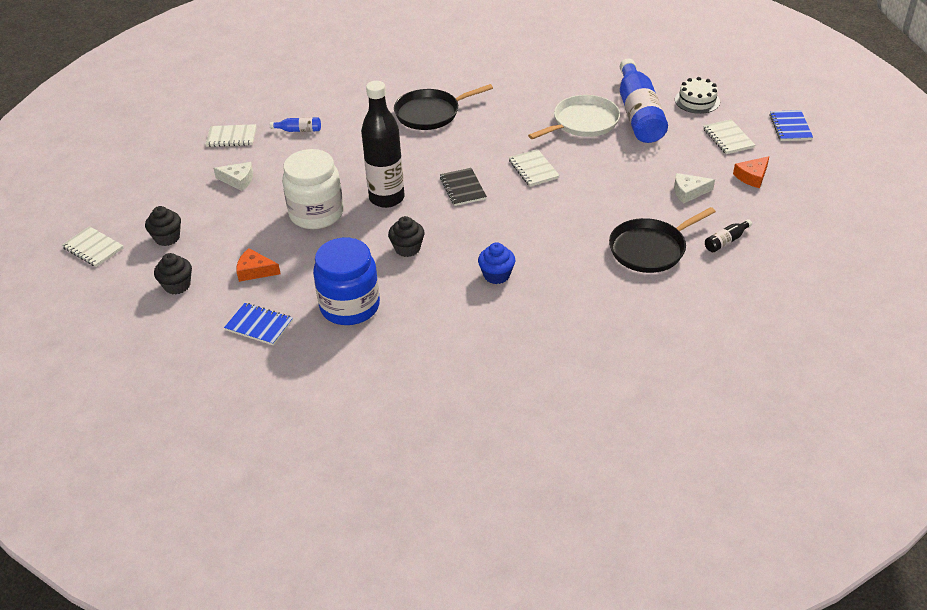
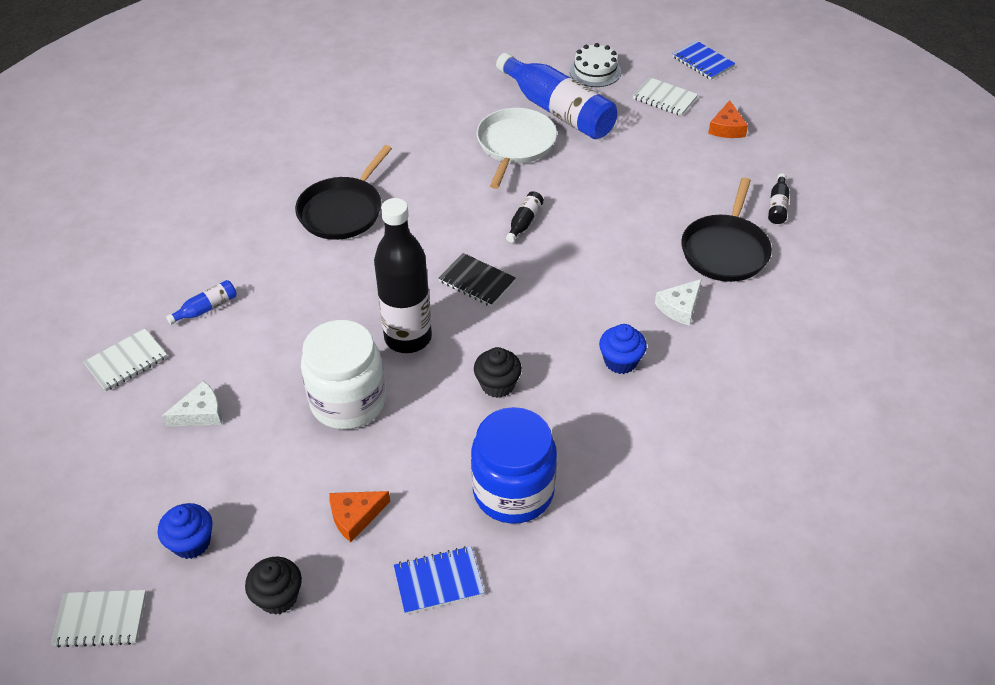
camera: 40 degrees left, 5 degrees up
black cupcake [145,206,181,246] -> blue cupcake [158,503,212,559]
white notebook [509,149,560,187] -> black bottle [506,191,544,243]
white cheese [674,173,715,203] -> white cheese moved to [655,279,702,325]

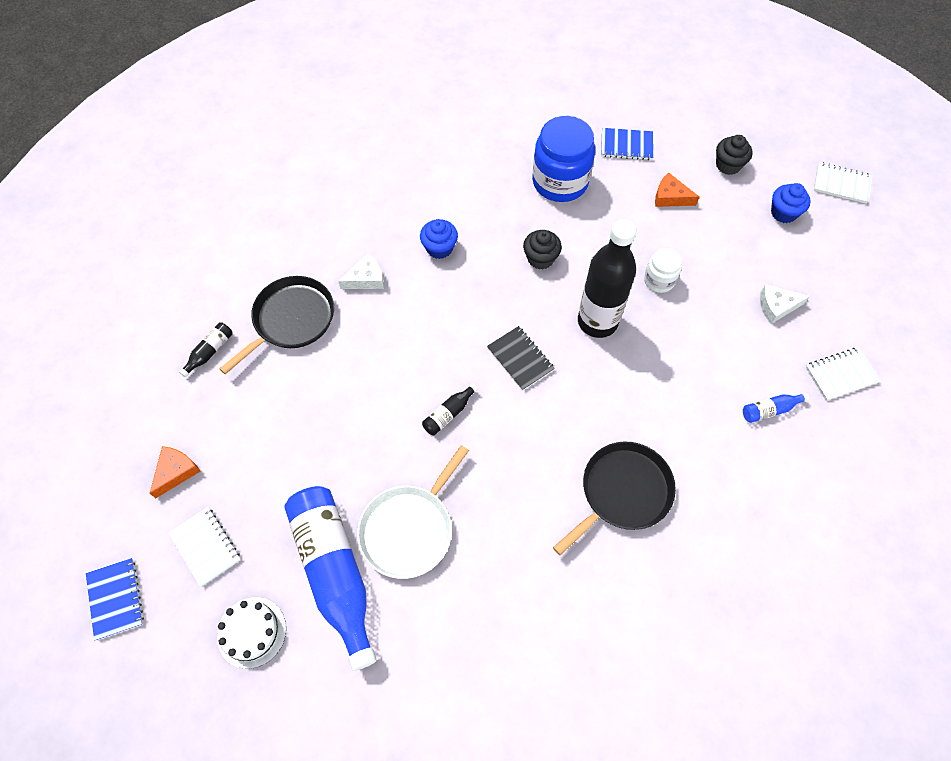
camera: 160 degrees left, 15 degrees up
white jar [301,320,386,430] -> white jar [644,248,682,293], size x0.52
orange cheese [329,491,390,542] -> orange cheese turned 150 degrees counterclockwise [655,172,699,207]

